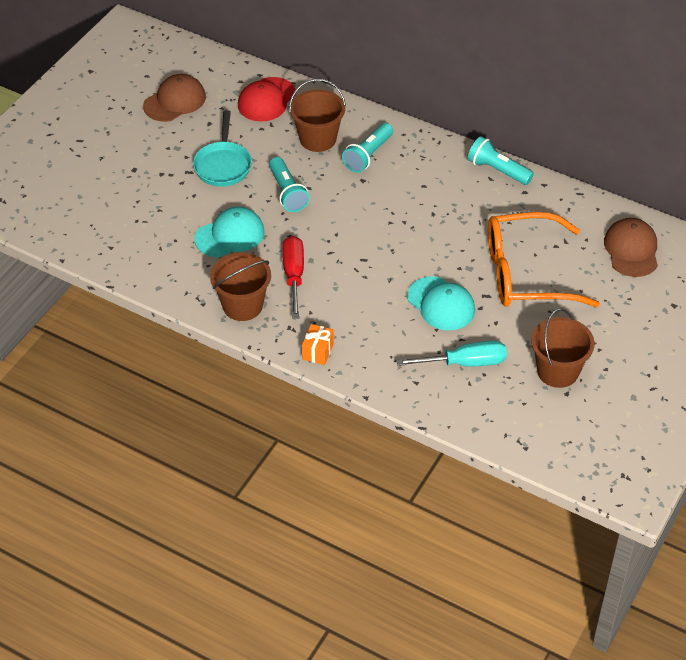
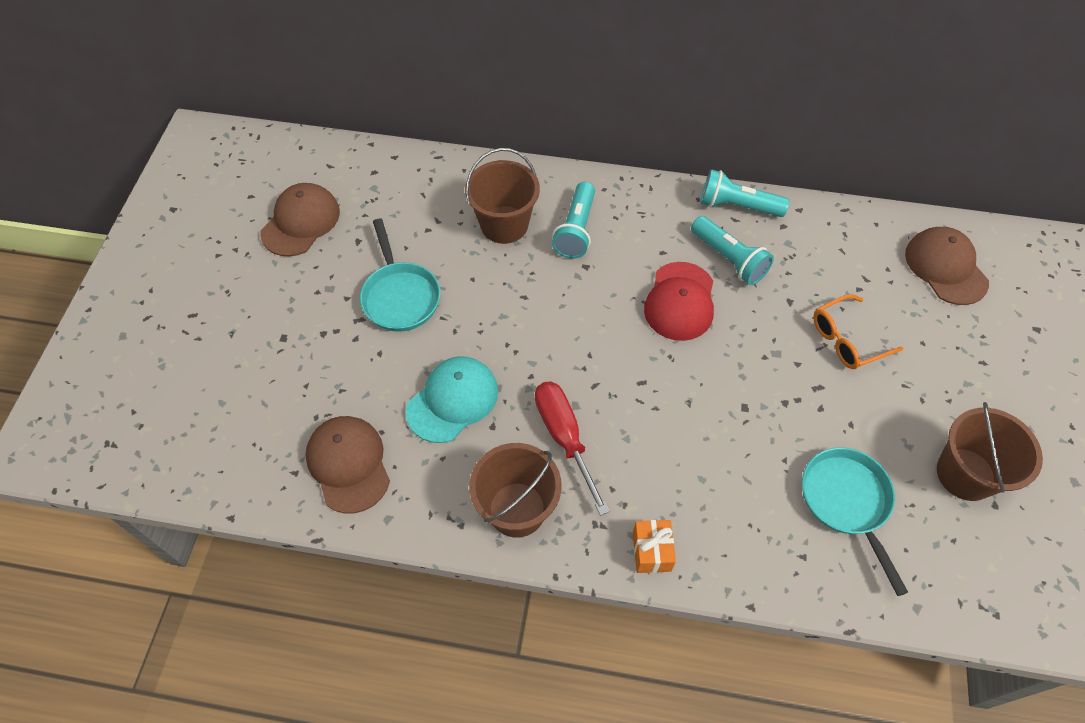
camera: 20 degrees left, 10 degrees up
red cap [238,77,296,122] -> red cap moved to [644,262,714,341]
turquoise flashlight [269,157,310,212] -> turquoise flashlight moved to [691,216,774,285]
turquoise screwdriver [396,341,507,367] -> turquoise pan [802,447,908,596]
turquoise cap [407,276,475,330] -> none
orange glasses [488,212,600,307] -> orange glasses [813,294,903,369], size x0.50
none -> brown cap [305,416,390,513]

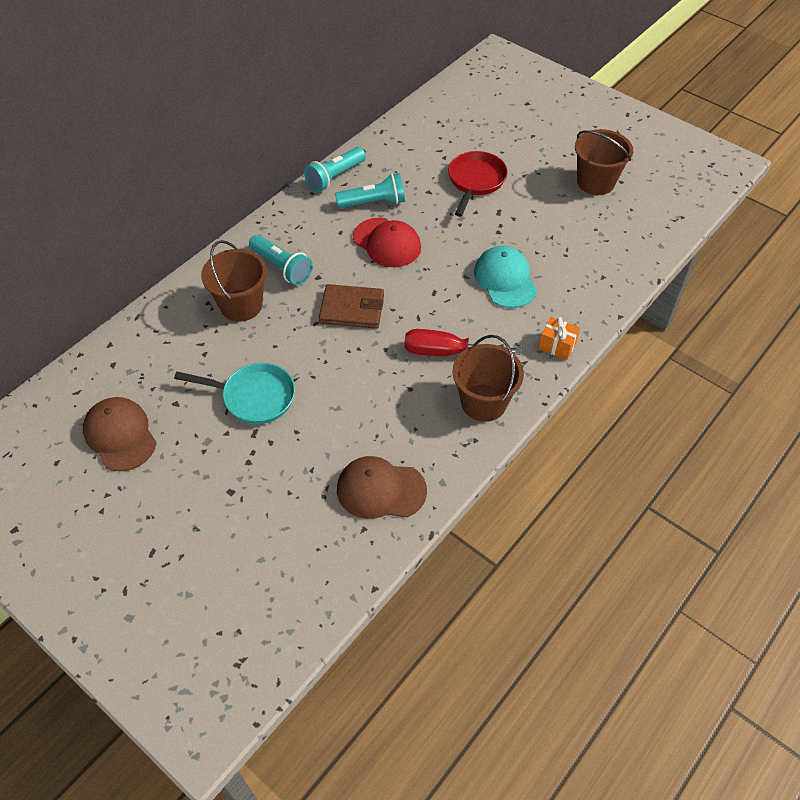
camera: 60 degrees left, 5 degrees down
turquoise cap [406,356,498,443] -> turquoise cap moved to [474,246,537,308]
turquoise pan [802,447,908,596] -> none
orange glasses [813,294,903,369] -> red pan [448,151,508,217]
brown cap [905,227,989,305] -> none
none -> brown wallet [319,284,384,329]

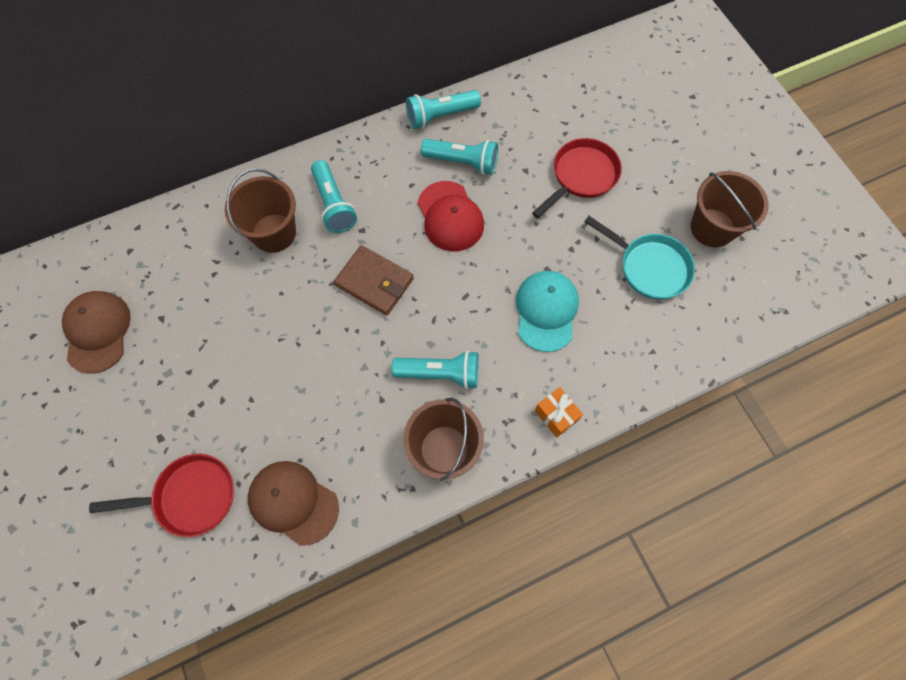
camera: 25 degrees right, 15 degrees up
turquoise pan [174,363,295,424] -> turquoise pan moved to [584,216,695,300]
red screwdriver [404,329,522,356] -> turquoise flashlight [392,351,479,389]
none -> red pan [89,454,234,537]

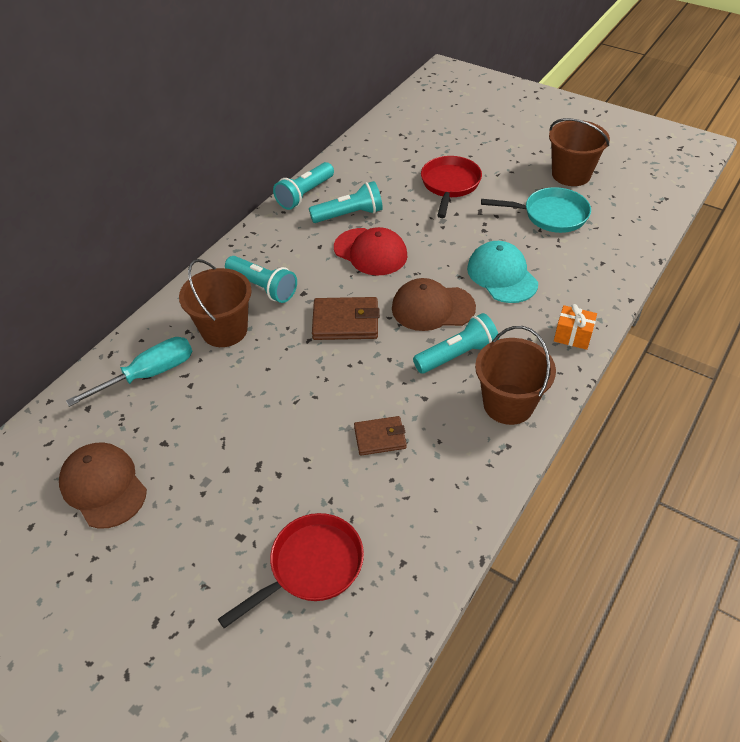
camera: 30 degrees left, 20 degrees down
brown cap [248,461,339,546] -> brown cap moved to [392,278,476,331]
none -> turquoise screwdriver [66,337,192,407]
none -> brown wallet [354,416,407,456]

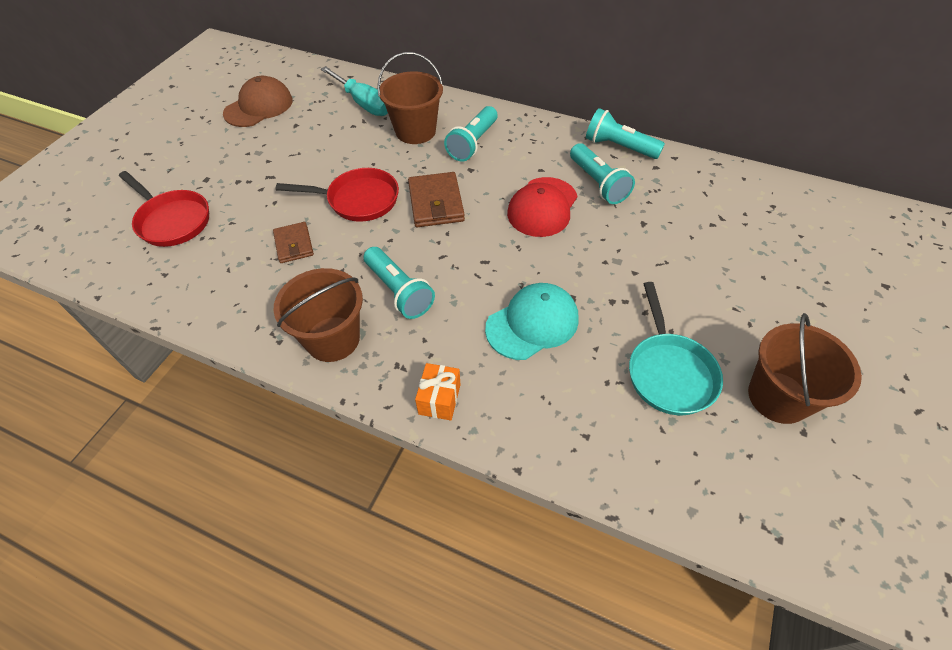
camera: 80 degrees right, 5 degrees up
brown cap [392,278,476,331] -> none
red pan [421,156,482,218] -> red pan moved to [276,168,399,222]

